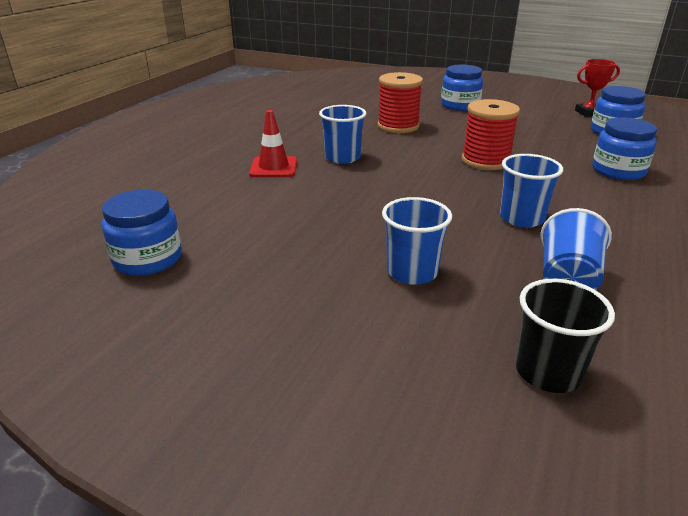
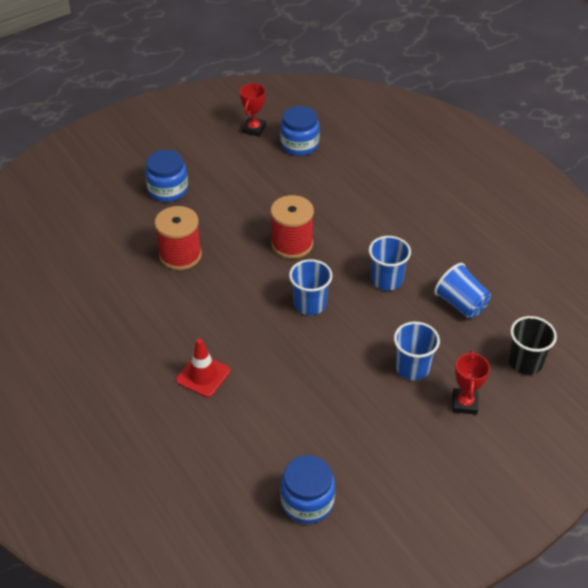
camera: 60 degrees left, 15 degrees up
blue cup [319,105,366,164] -> blue cup moved to [289,259,333,315]
blue jar [592,118,657,180] -> none
none -> red trophy [452,351,490,415]

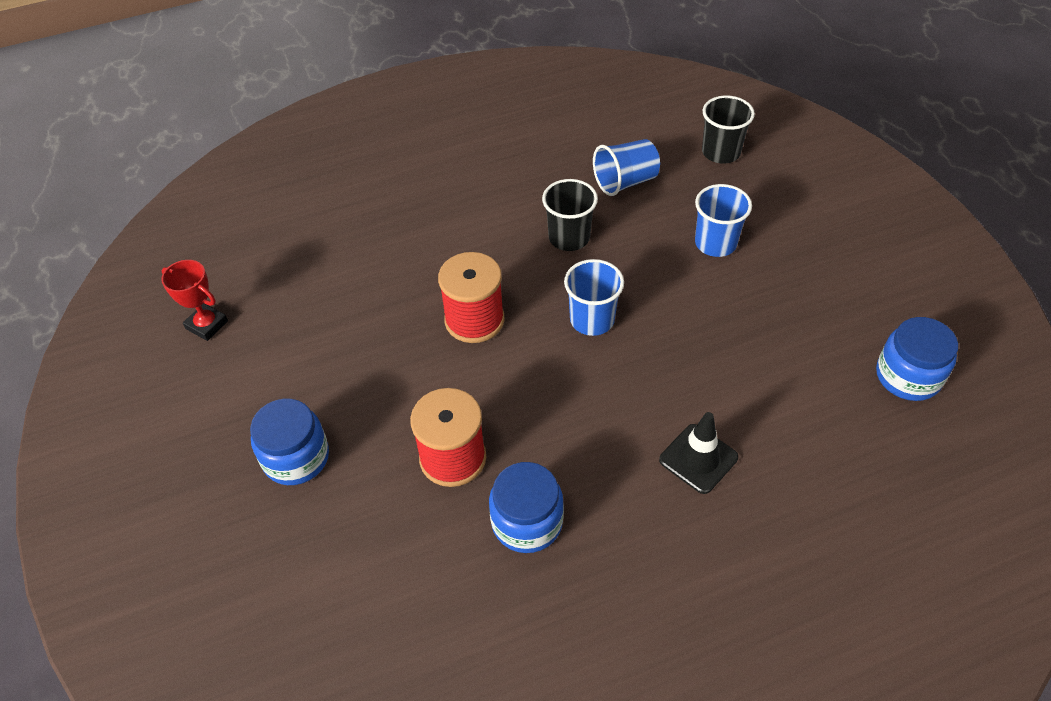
camera: 75 degrees left, 5 degrees up
red traffic cone [176,338,230,397] -> black traffic cone [659,412,738,494]
blue jar [280,106,320,156] -> blue jar moved to [489,462,564,553]
blue cup [369,236,411,291] -> black cup [542,179,598,251]
red trophy [452,351,490,415] -> none

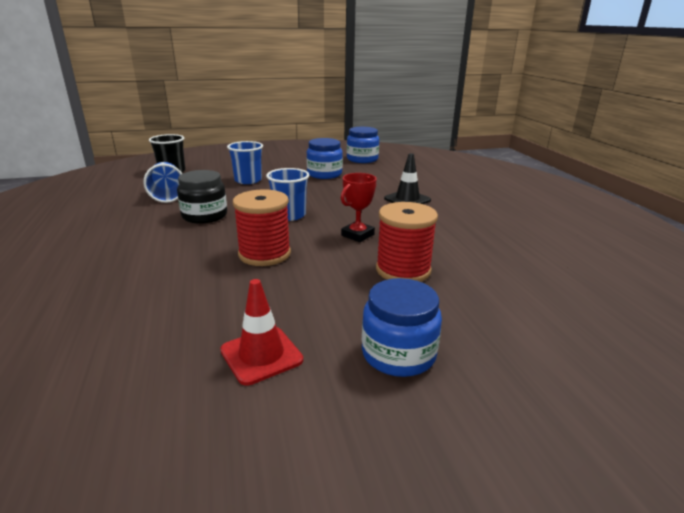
camera: 85 degrees left, 25 degrees down
red trophy [161,260,228,341] -> red trophy moved to [341,173,377,242]
blue jar [489,462,564,553] -> blue jar moved to [307,138,343,179]
black cup [542,179,598,251] -> black jar [177,170,227,224]
none -> red traffic cone [220,279,303,386]

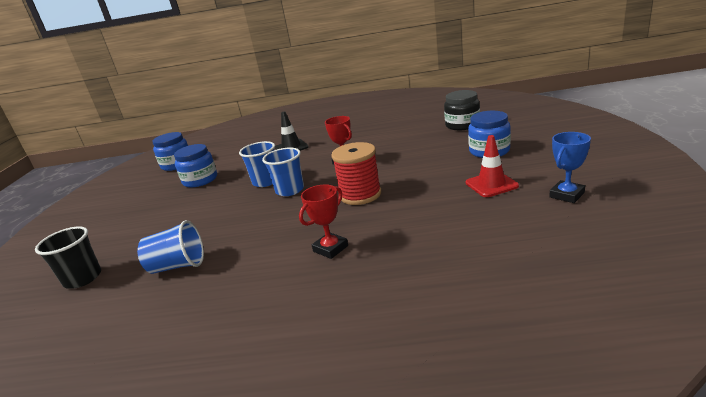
camera: 70 degrees left, 0 degrees up
black jar [177,170,227,224] -> black jar moved to [444,90,480,130]
blue cup [227,141,263,184] -> blue cup moved to [239,141,275,187]
red spool [376,202,438,282] -> none
none -> red trophy [299,184,348,259]
none -> blue trophy [549,132,591,203]

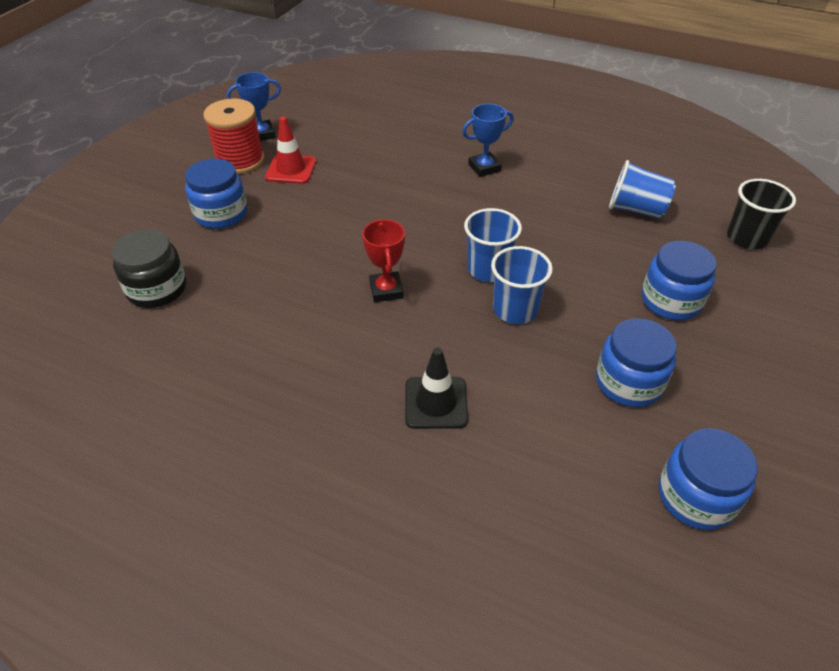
camera: 160 degrees left, 20 degrees up
red trophy [299,184,348,259] -> blue trophy [462,104,514,177]
red spool [331,142,381,205] -> red spool moved to [203,99,264,174]
none -> blue jar [642,241,717,320]

